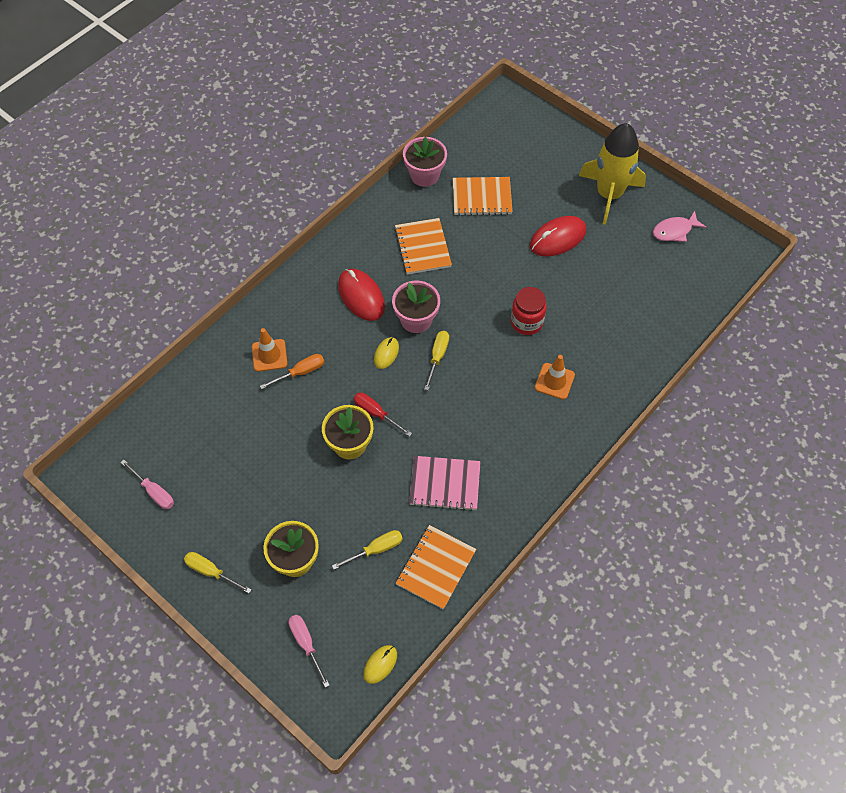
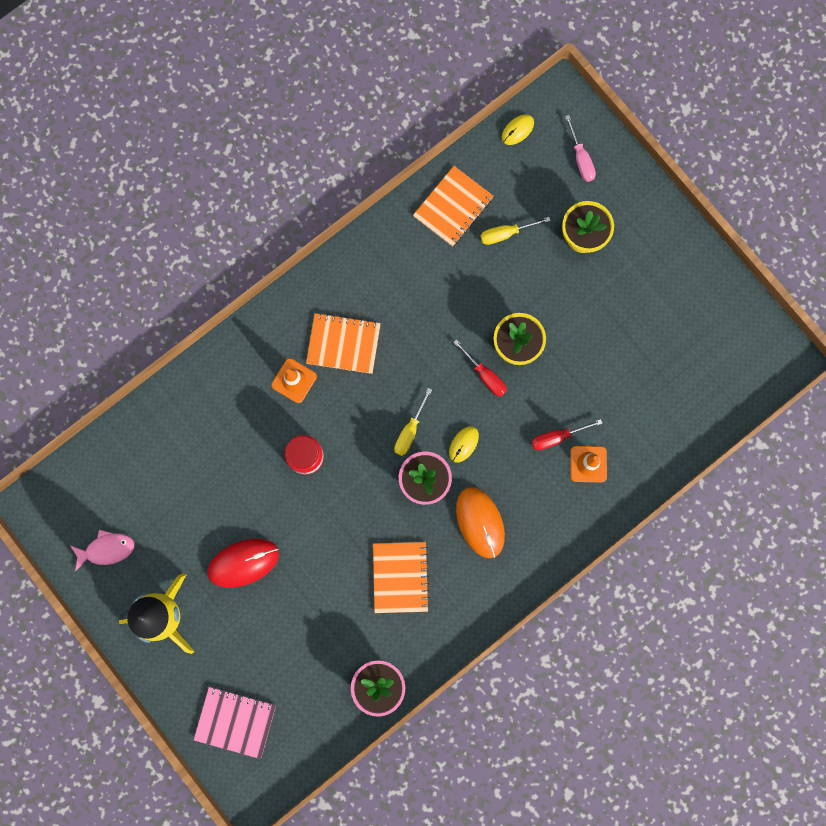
camera: 170 degrees left, 20 degrees up
pink screwdriver [120,460,174,509] -> none
yellow screwdriver [184,552,252,593] -> none
orange screwdriver [260,354,324,389] -> red screwdriver [532,419,603,450]
red mouse [338,269,385,321] -> orange mouse [456,487,505,558]
pink notebook [409,456,481,511] -> pink notebook moved to [194,686,276,759]
orange notebook [453,177,512,216] -> orange notebook moved to [306,313,381,374]

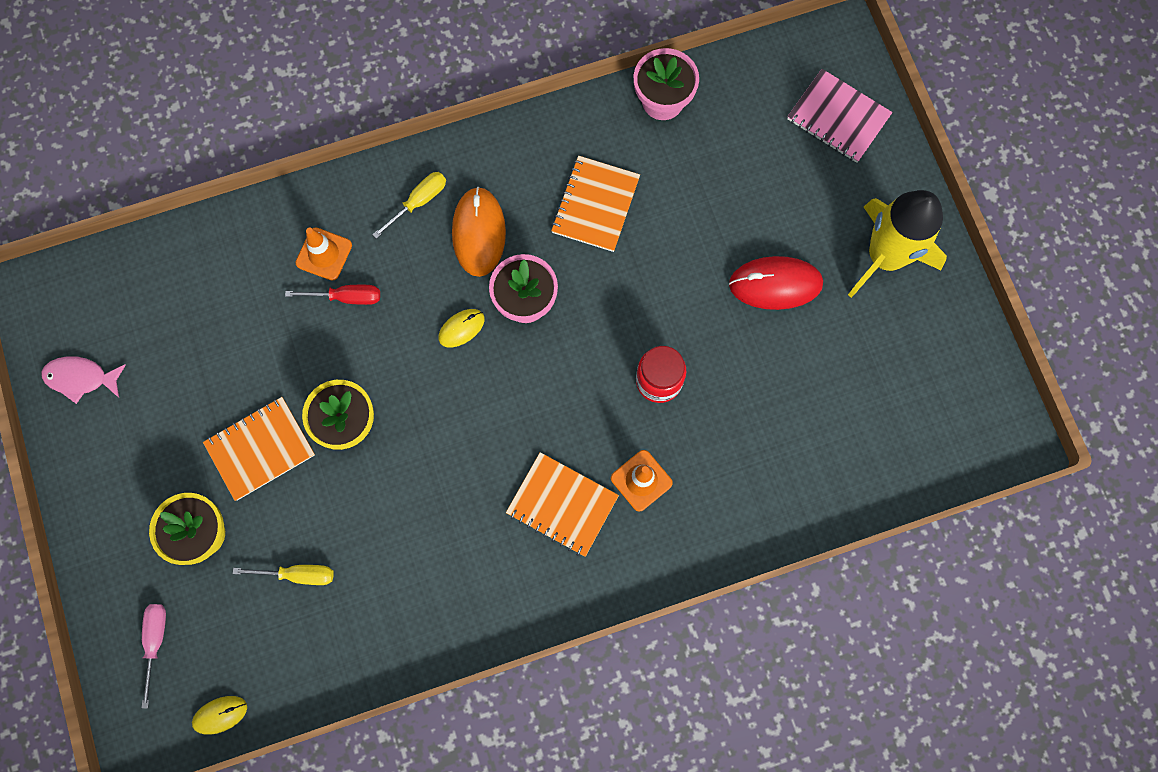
camera: 160 degrees left, 5 degrees down
pink fish [70,530,134,571] -> pink fish moved to [41,356,126,404]
yellow screwdriver [394,388,432,456] -> yellow screwdriver moved to [372,172,446,239]
orange notebook [413,166,494,247] -> orange notebook moved to [203,397,315,501]
red screwdriver [453,339,507,397] -> none

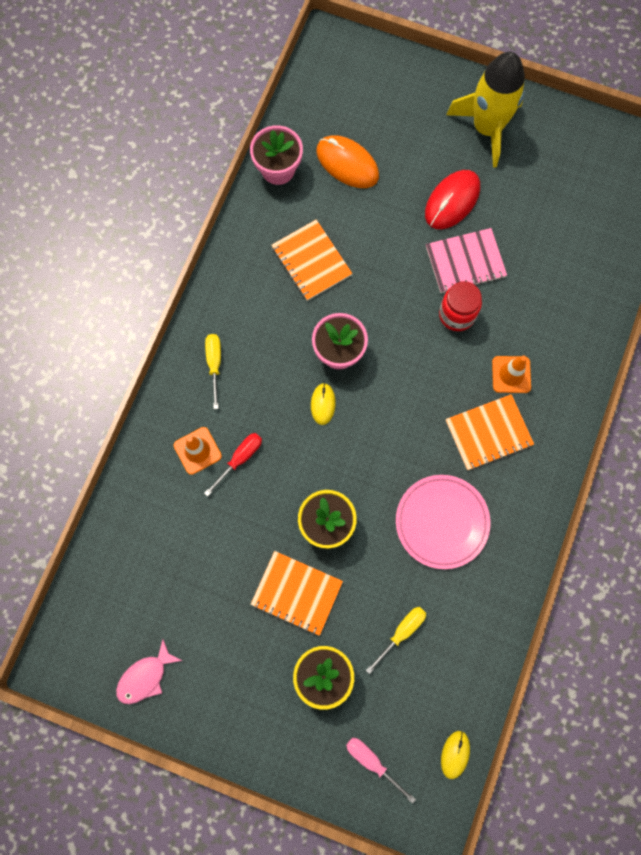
camera: 50 degrees left, 0 degrees up
orange notebook [203,397,315,501] -> orange notebook turned 75 degrees counterclockwise [250,551,343,636]
orange mouse [452,187,506,277] -> orange mouse moved to [316,135,379,188]
pink notebook [787,69,893,163] -> pink notebook moved to [426,228,507,293]
none -> pink plate [396,475,490,569]

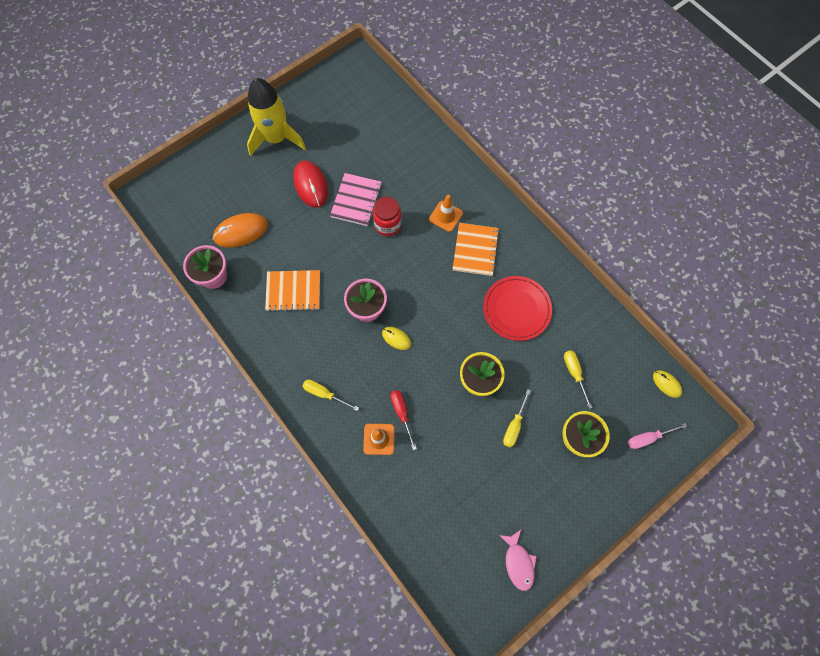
camera: 60 degrees left, 5 degrees down
orange notebook [250,551,343,636] -> yellow screwdriver [503,389,531,448]
pink plate [396,475,490,569] -> red plate [483,276,552,341]

